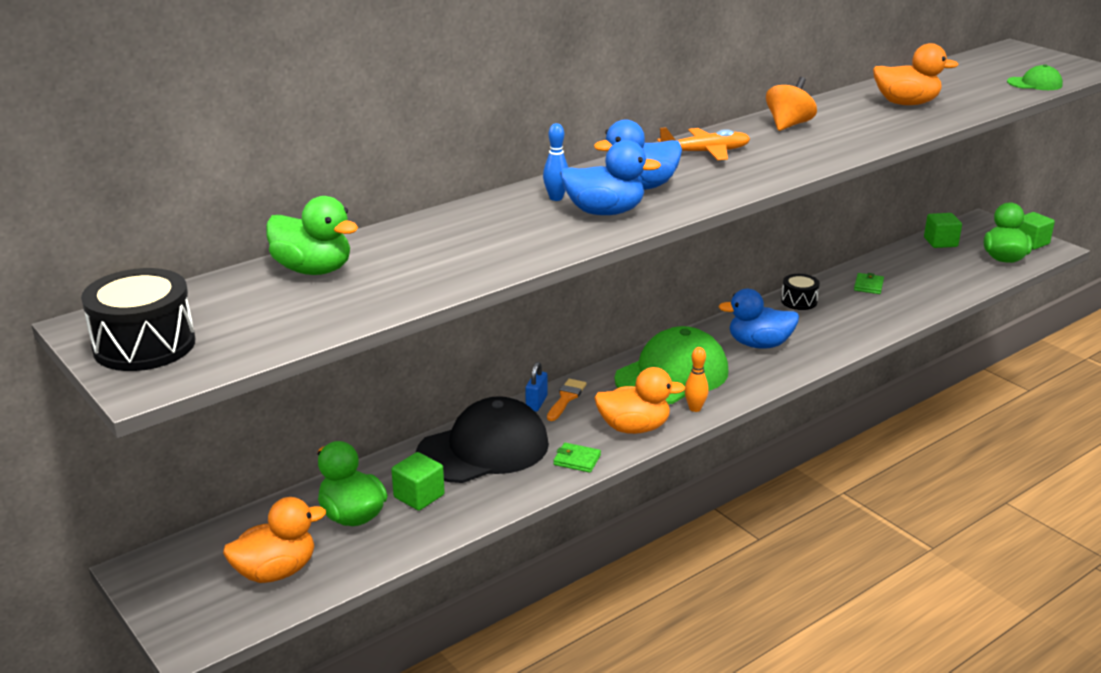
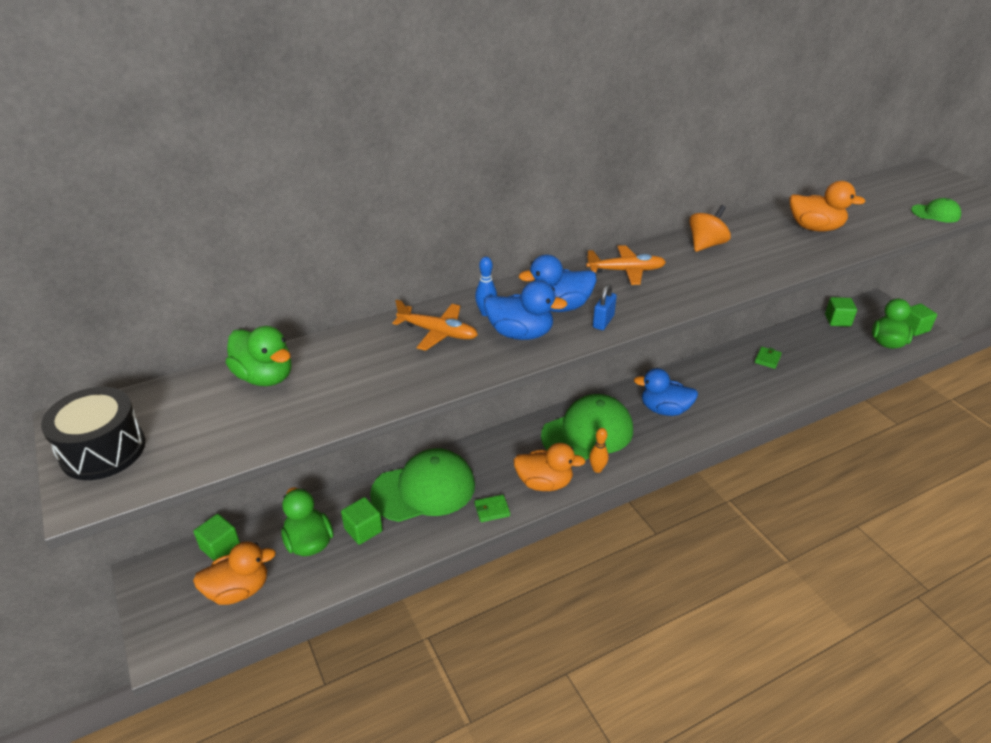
camera: 10 degrees right, 10 degrees up
black cap [416,396,549,483] -> green cap [370,448,475,522]
blue padlock [525,362,547,412] -> blue padlock moved to [593,284,617,330]
orange brush [547,379,586,421] -> none
green wallet [554,443,601,473] -> green wallet turned 45 degrees counterclockwise [474,495,510,522]
black drum [781,274,820,310] -> none
none -> green cube [194,514,240,561]
none -> orange plane [392,300,478,351]

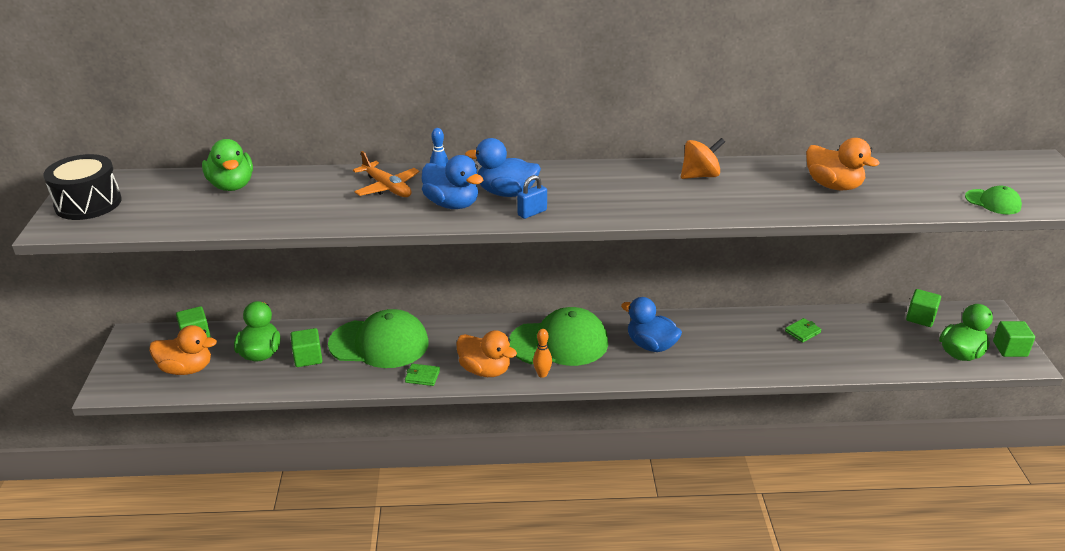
camera: 25 degrees right, 5 degrees down
orange plane [586,245,666,285] -> none

